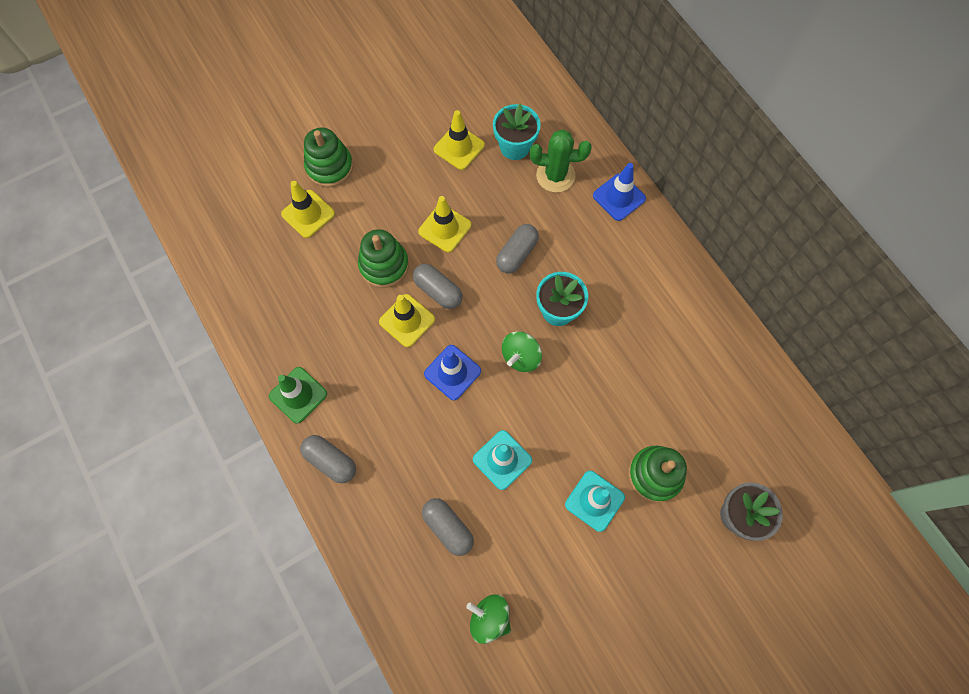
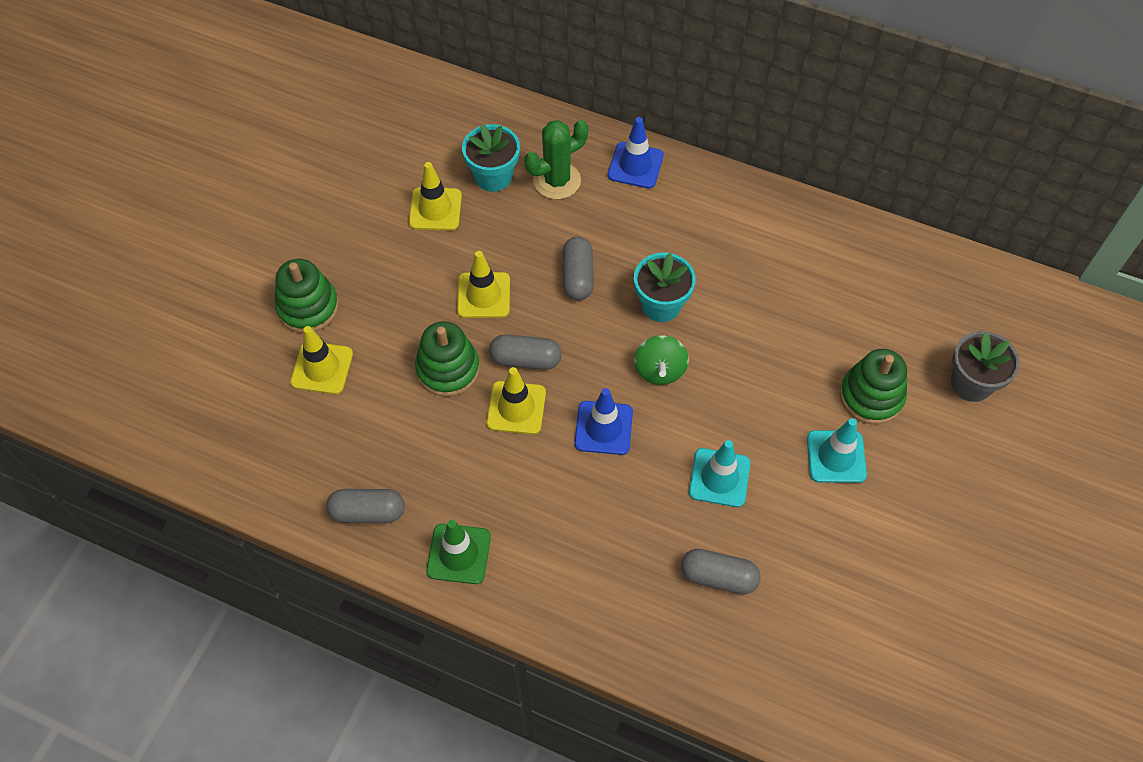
camera: 35 degrees left, 10 degrees down
grey capsule [300,435,356,483] -> grey capsule moved to [326,489,405,523]
green spinning top [466,594,511,644] -> none

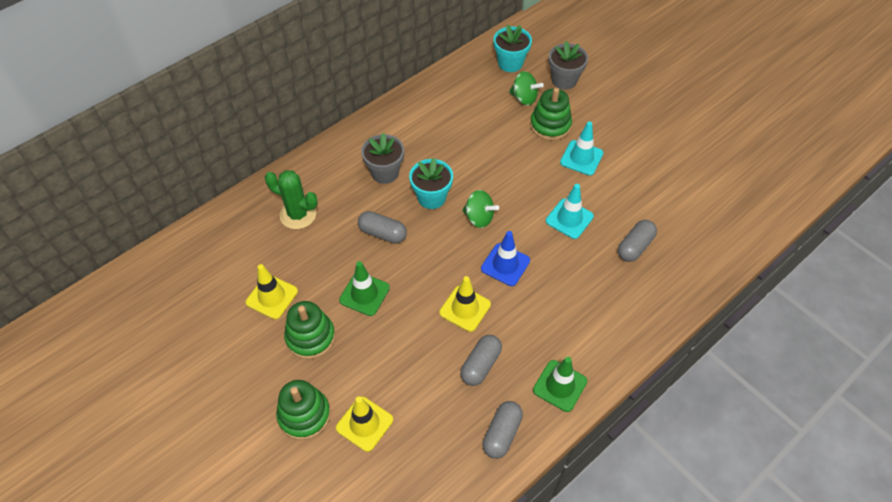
camera: 65 degrees left, 5 degrees down
green stacking toy [415,321,480,397] -> green stacking toy moved to [284,301,335,359]
yellow traffic cone [457,251,510,318] -> green traffic cone [339,261,390,316]
turquoise flower pot [462,124,520,192] -> turquoise flower pot moved to [493,24,532,72]
grey capsule [489,334,562,370] -> grey capsule moved to [460,335,502,386]
green cactus [524,120,588,200] -> green cactus turned 60 degrees counterclockwise [265,170,318,229]
blue traffic cone [608,117,664,189] -> none
none -> grey flower pot [361,133,404,184]
none -> green spinning top [509,71,544,105]

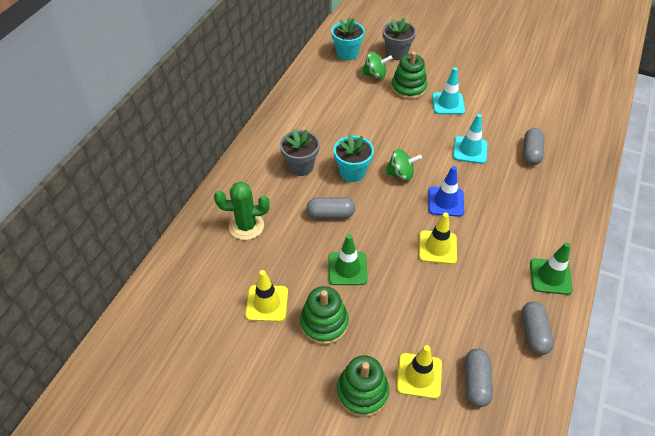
camera: 25 degrees left, 5 degrees down
grey capsule [460,335,502,386] -> grey capsule moved to [465,349,493,407]

